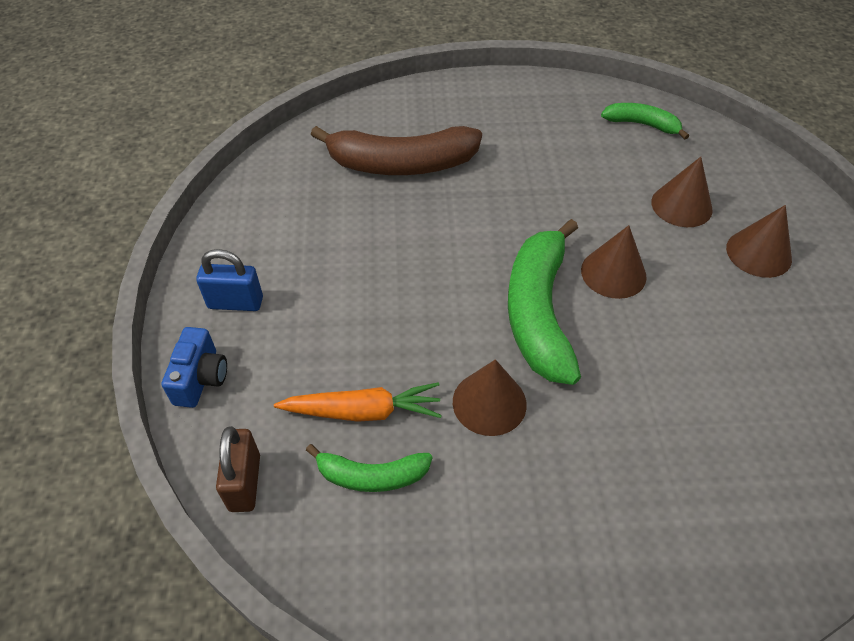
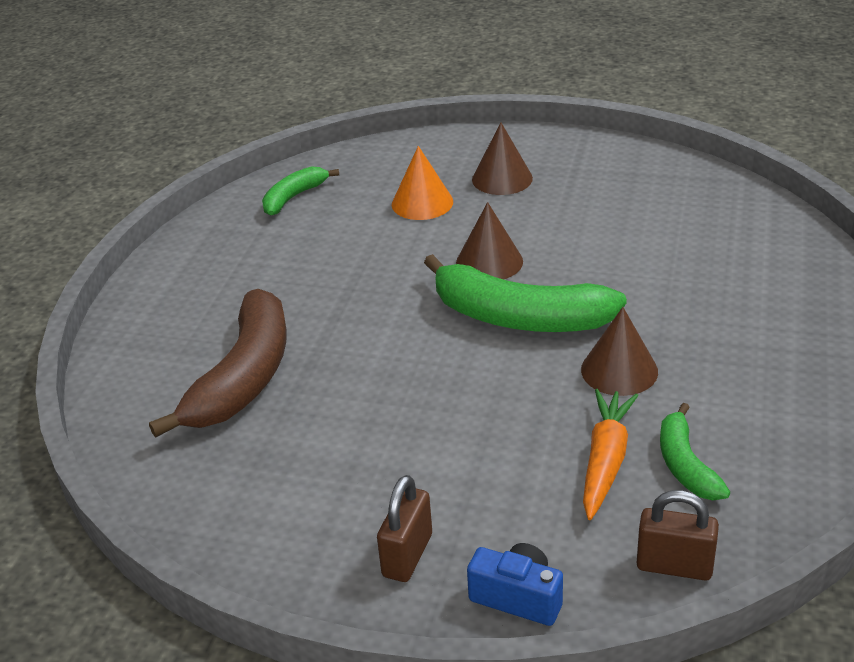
camera: 70 degrees left, 15 degrees down
blue padlock [196,249,263,311] -> brown padlock [377,475,432,582]
green banana [306,444,432,492] -> green banana turned 150 degrees clockwise [660,403,730,500]
brown cone [651,157,713,227] -> orange cone [392,146,453,220]

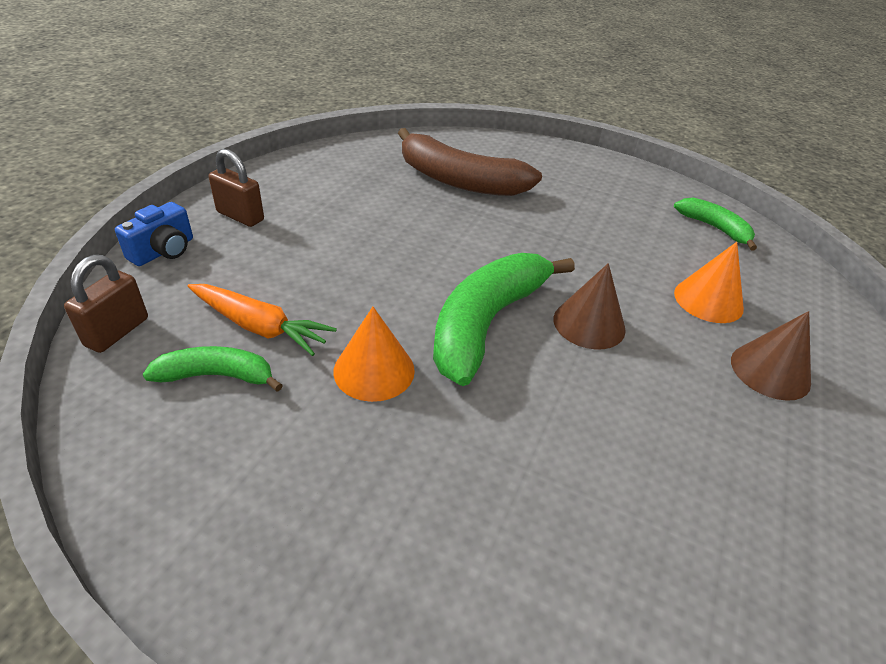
camera: 95 degrees right, 5 degrees up
brown cone [581,307,658,396] -> orange cone [333,307,415,402]

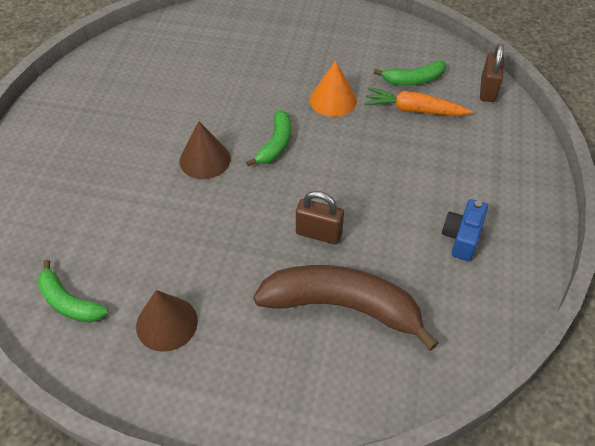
camera: 170 degrees right, 10 degrees up
blue camera [115,202,193,266] -> blue camera moved to [442,199,488,261]
brown padlock [209,149,264,227] -> brown padlock moved to [296,191,344,244]
green banana [433,253,575,386] -> green banana [246,110,291,167], size x0.53
orange cone [674,242,744,323] -> none
brown cone [731,311,811,401] -> brown cone moved to [136,290,198,352]

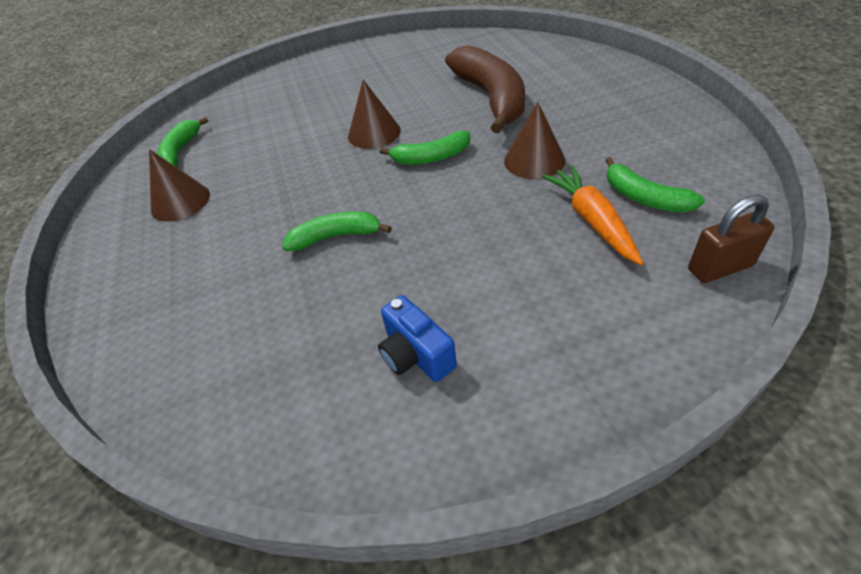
camera: 65 degrees right, 5 degrees down
brown banana [253,265,439,351] -> brown banana moved to [445,45,525,133]
brown padlock [296,191,344,244] -> green banana [282,211,392,251]
orange cone [310,61,357,117] -> brown cone [504,102,565,179]
blue camera [442,199,488,261] -> blue camera turned 120 degrees counterclockwise [378,295,457,382]

